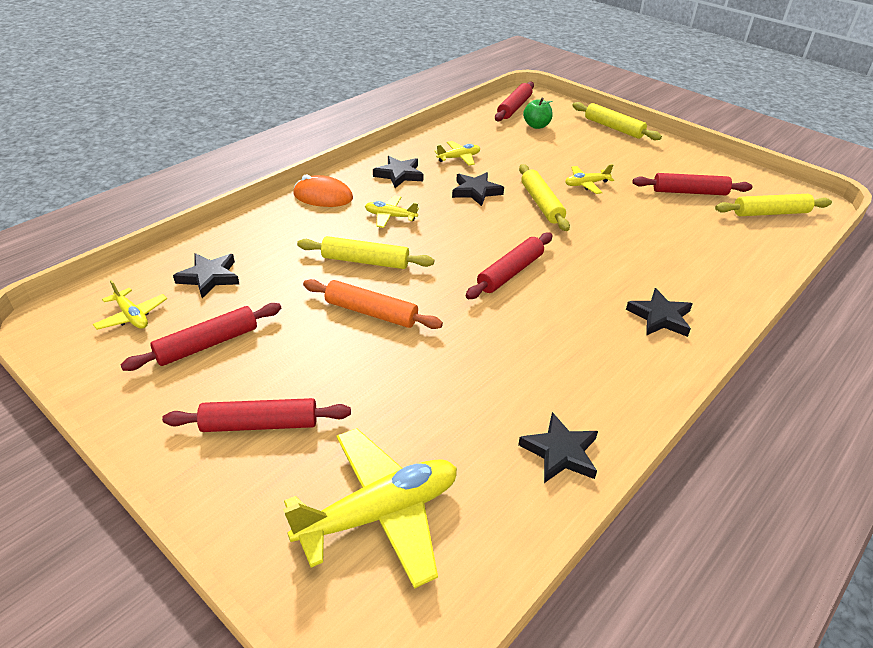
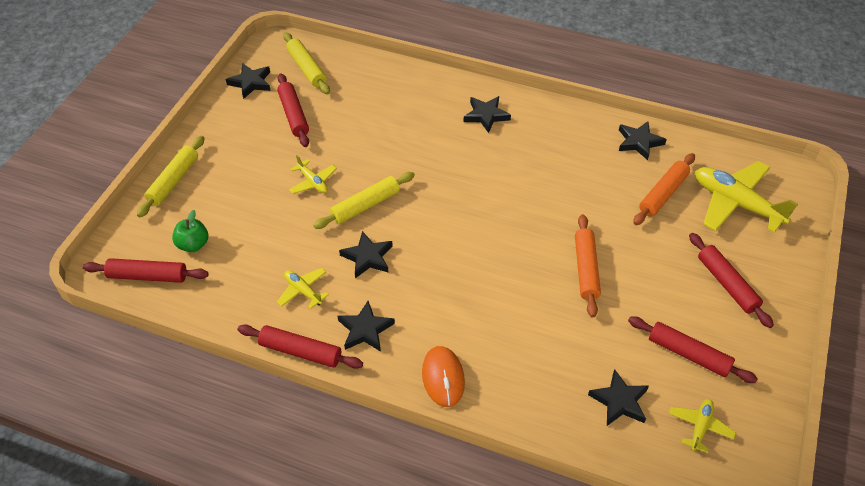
camera: 110 degrees left, 10 degrees up
yellow rolling pin [297,236,434,269] -> none
yellow plane [365,196,419,228] -> none
red rolling pin [466,232,553,299] -> red rolling pin moved to [238,324,363,369]
none -> black star [226,63,271,99]
none -> orange rolling pin [633,153,695,225]

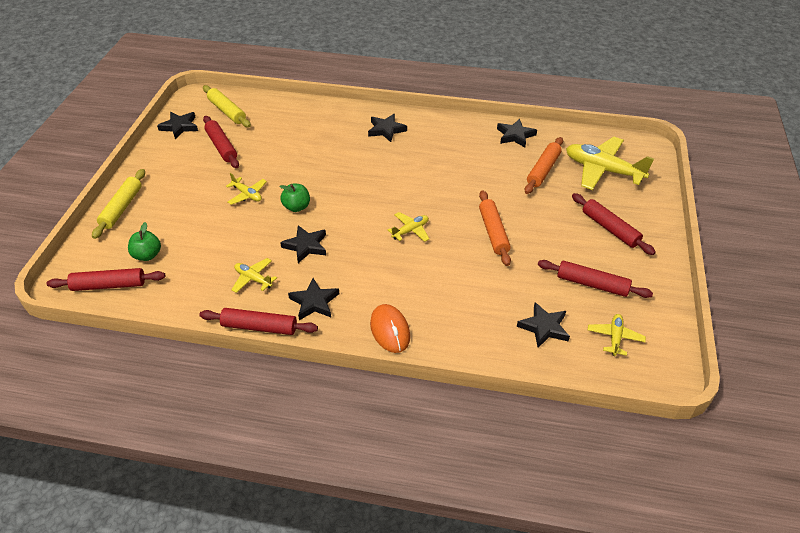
camera: 10 degrees left, 5 degrees down
yellow rolling pin [313,172,415,229] -> green apple [279,184,310,212]
none -> yellow plane [388,212,429,242]

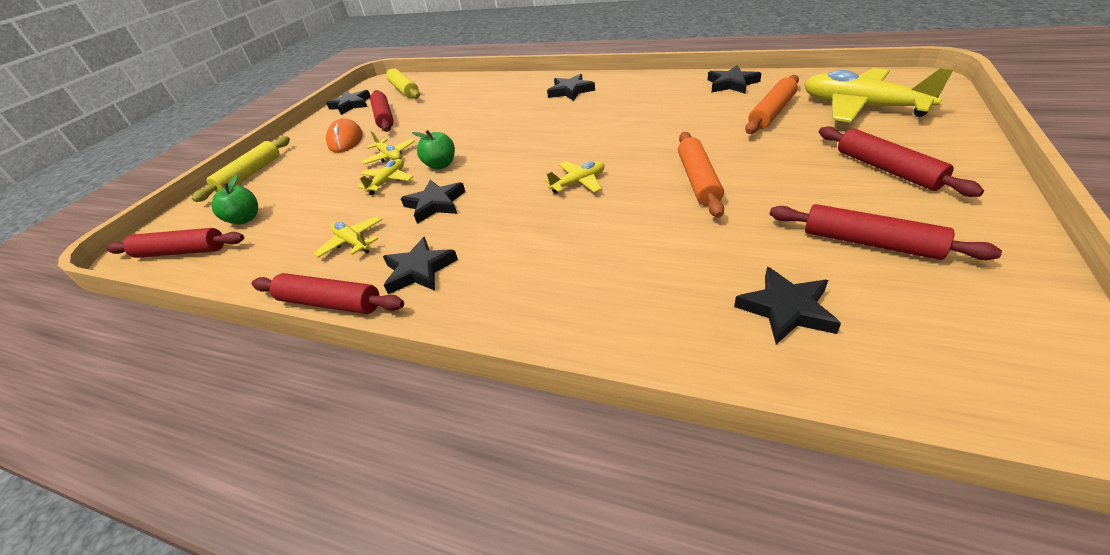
camera: 15 degrees right, 5 degrees down
orange mouse [370,304,410,353] -> orange mouse moved to [326,118,363,153]
yellow plane [588,314,646,356] -> yellow plane moved to [358,159,413,195]

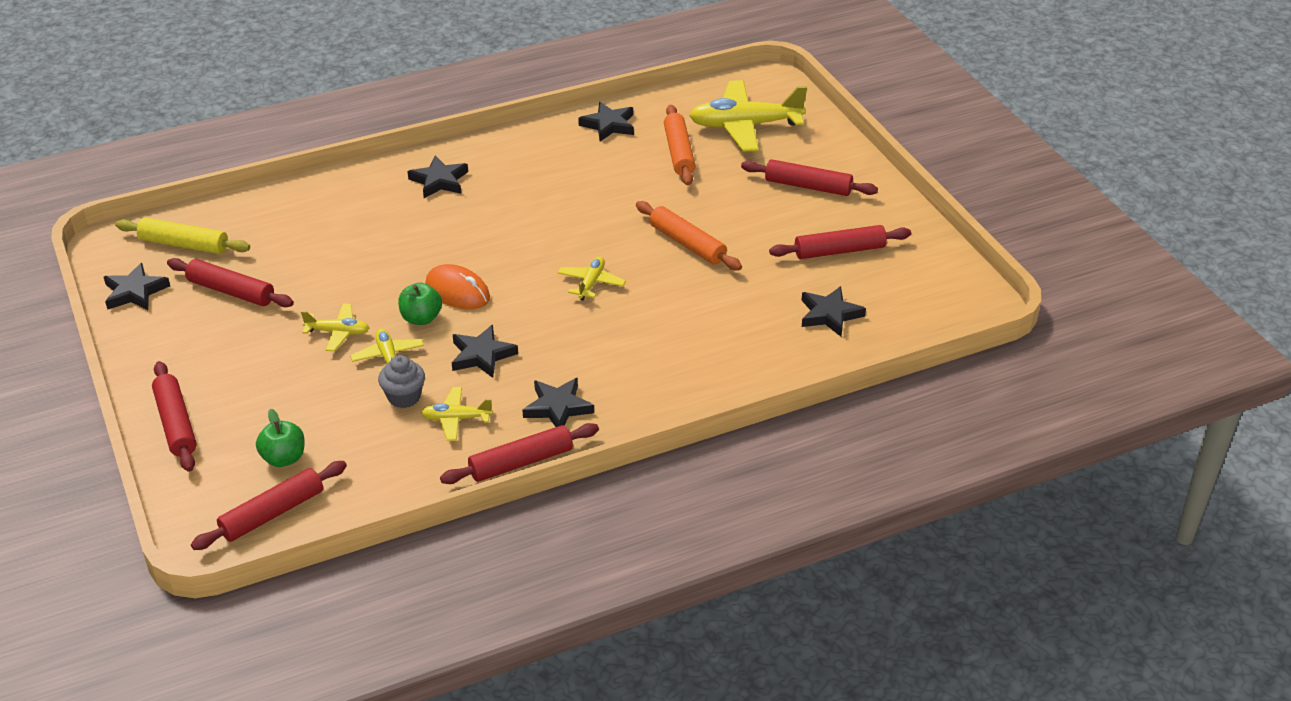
camera: 50 degrees left, 0 degrees up
yellow rolling pin [192,136,290,202] -> red rolling pin [152,361,196,472]
orange mouse [326,118,363,153] -> orange mouse moved to [425,264,490,309]
none -> grey cupcake [378,355,425,408]

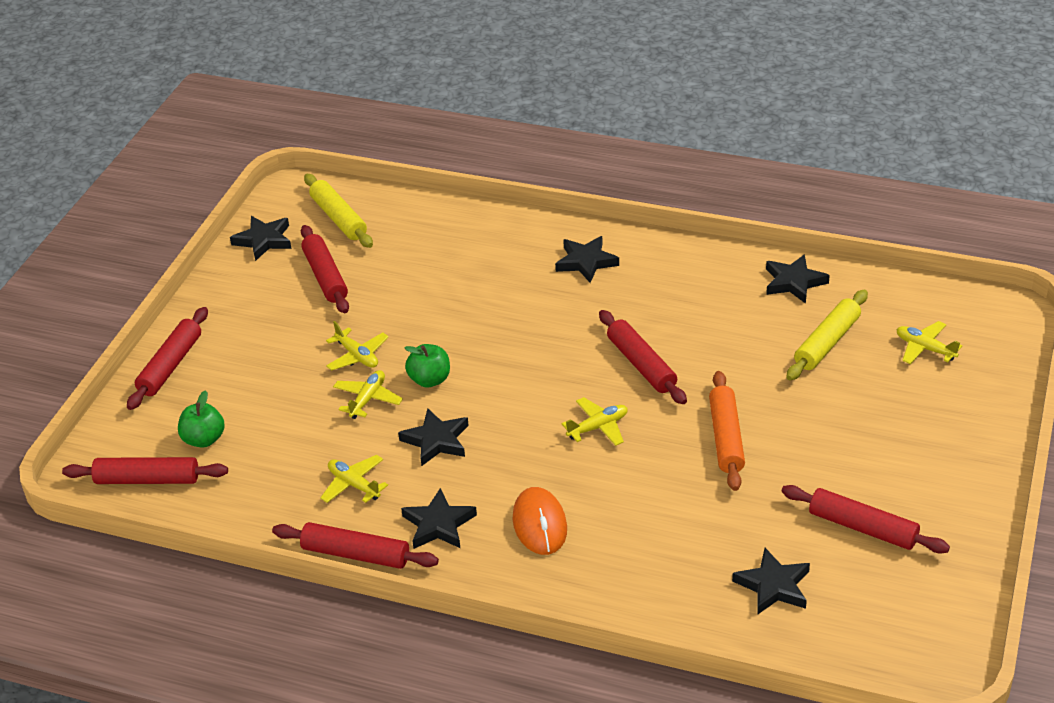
camera: 45 degrees right, 0 degrees up
grey cupcake [378,355,425,408] -> none
orange mouse [425,264,490,309] -> orange mouse moved to [513,487,567,555]
orange rolling pin [664,105,695,186] -> yellow rolling pin [786,290,868,380]
yellow plane [689,80,807,152] -> yellow plane [896,321,962,364], size x0.50
red rolling pin [741,159,878,196] -> red rolling pin moved to [599,310,687,404]

